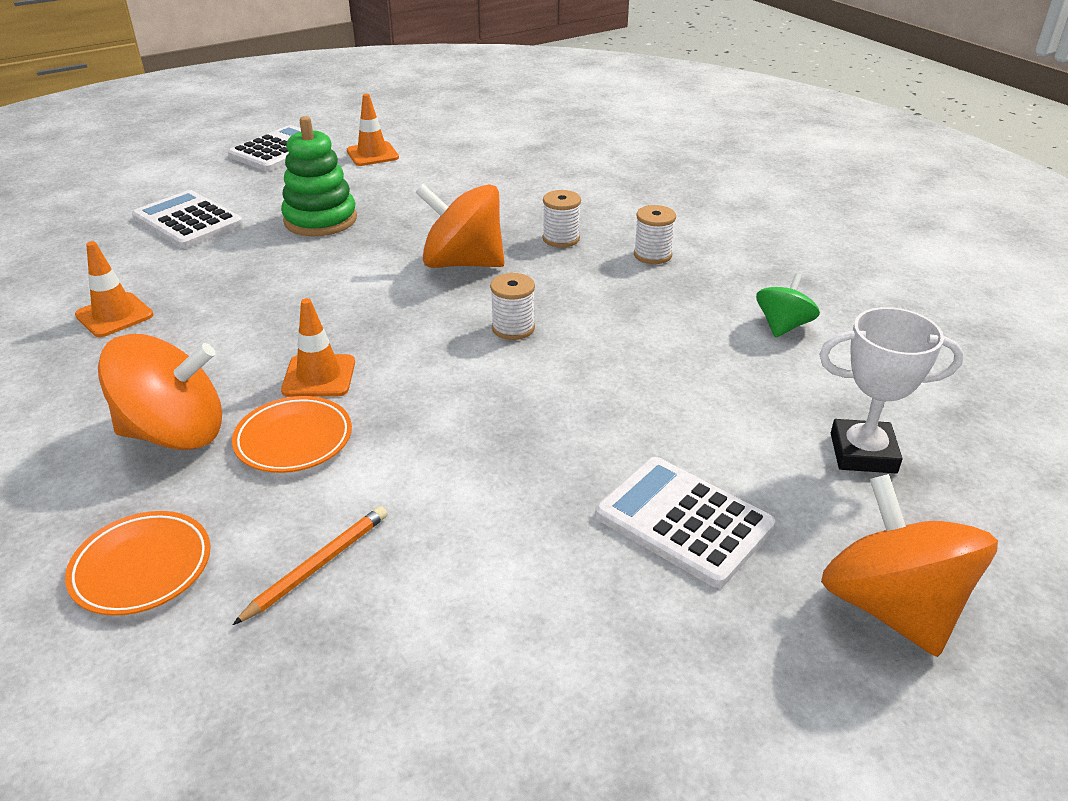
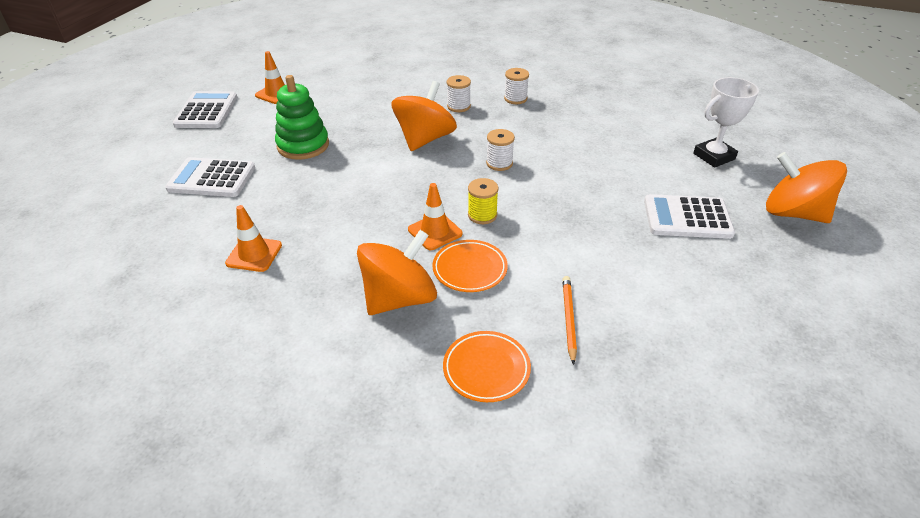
camera: 35 degrees left, 5 degrees up
orange spinning top [415,184,505,268] -> orange spinning top turned 135 degrees clockwise [392,81,457,151]
green spinning top [756,273,820,338] -> none
none -> yellow spool [468,178,498,224]

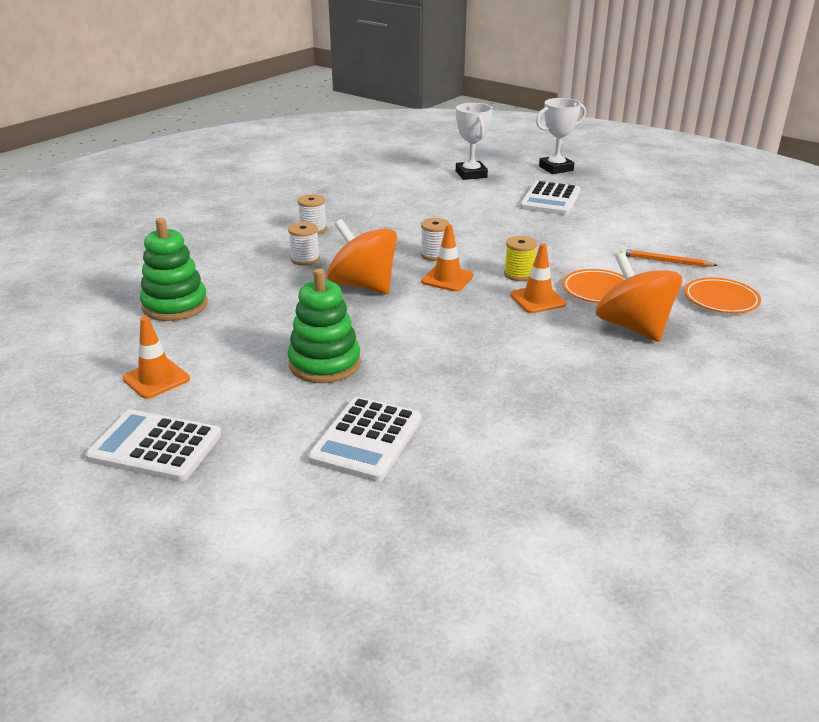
camera: 75 degrees left, 10 degrees down
orange traffic cone [225,205,282,272] -> orange traffic cone moved to [421,224,474,291]
orange spinning top [766,152,847,223] -> white trophy [536,98,586,174]
none -> green stacking toy [140,218,208,321]

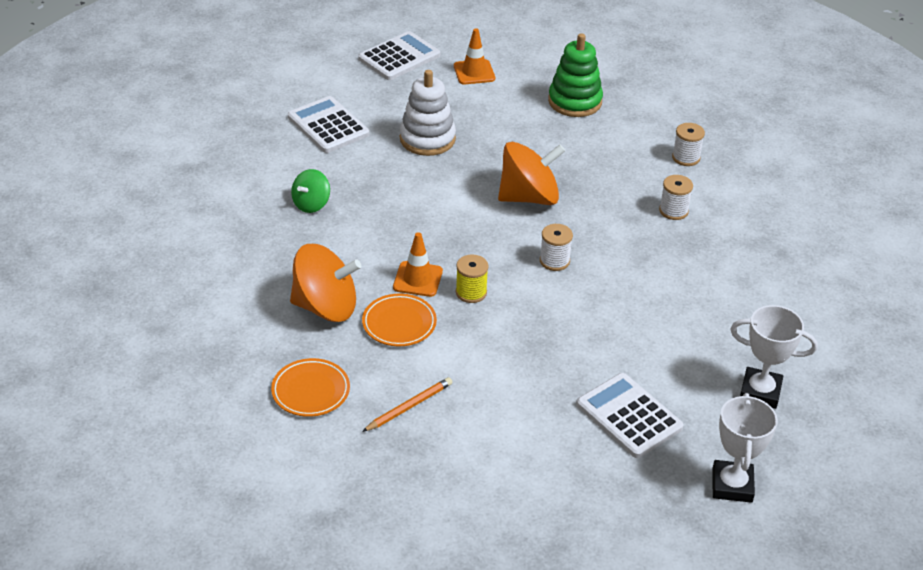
camera: 120 degrees right, 10 degrees up
white spool [288,222,320,266] -> white spool moved to [672,123,705,166]
green stacking toy [288,268,361,383] -> white stacking toy [400,70,456,156]
orange traffic cone [421,224,474,291] -> none
none -> green spinning top [291,169,330,213]

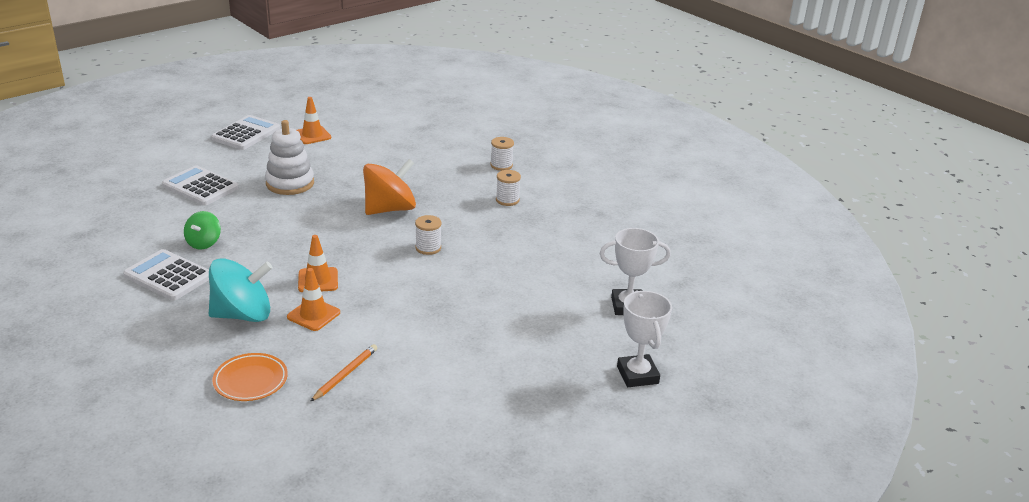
camera: 20 degrees left, 10 degrees down
orange spinning top [290,244,361,322] -> turquoise spinning top [209,258,273,322]
orange plate [362,294,437,346] -> orange traffic cone [287,268,340,331]
yellow spool [456,254,489,303] -> none
green stacking toy [548,33,603,117] -> none
white calculator [576,373,684,458] -> white calculator moved to [123,249,209,301]

